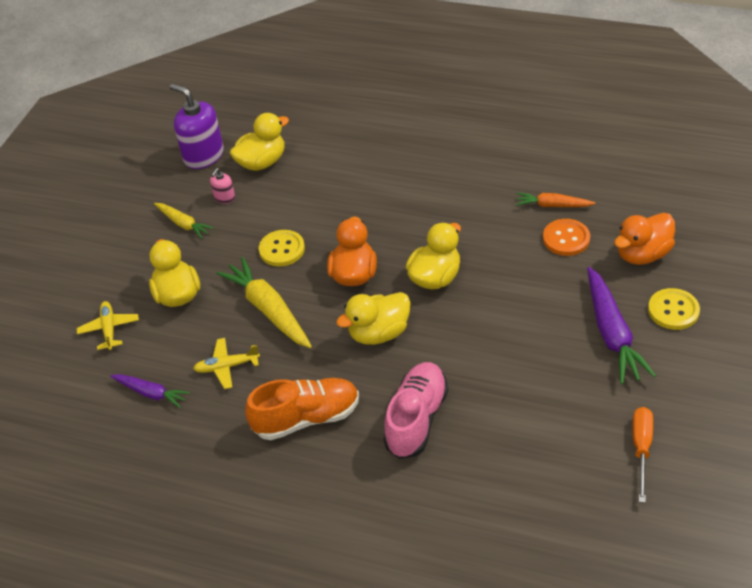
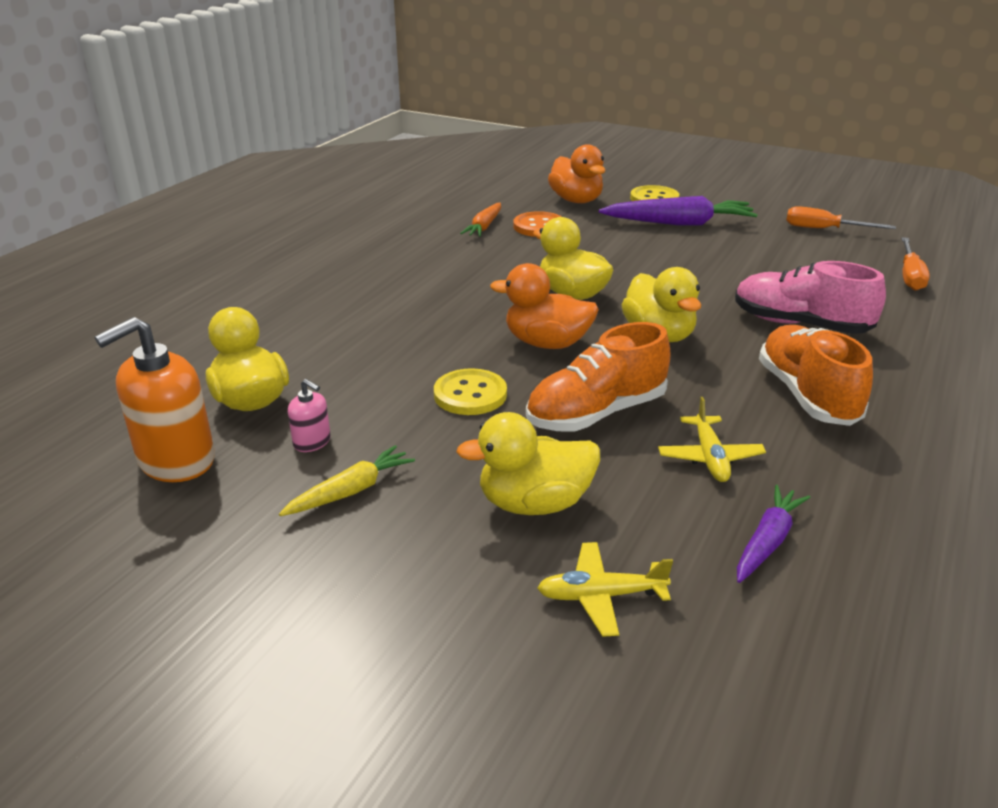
camera: 85 degrees left, 15 degrees down
purple soap dispenser [170,84,224,169] -> orange soap dispenser [94,317,215,482]
yellow carrot [216,257,312,348] -> orange shoe [526,322,671,432]
none -> orange screwdriver [901,237,930,291]

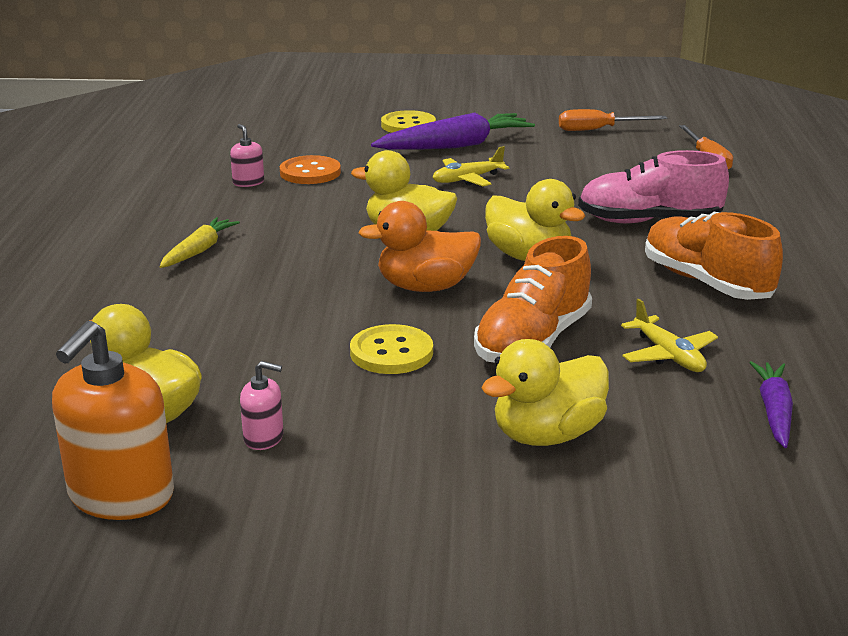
camera: 25 degrees left, 5 degrees down
yellow carrot [279,445,415,516] -> yellow carrot moved to [159,217,240,268]
orange carrot [460,203,501,237] -> pink soap dispenser [230,124,264,187]
yellow plane [537,542,673,637] -> yellow plane moved to [433,146,509,186]
orange duck [548,144,605,203] -> none

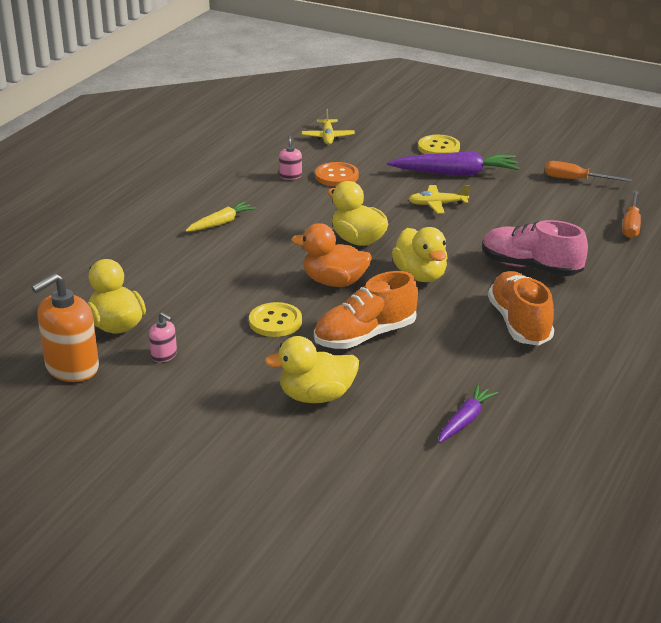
camera: 25 degrees right, 5 degrees up
yellow plane [621,299,718,372] -> yellow plane moved to [302,109,355,145]

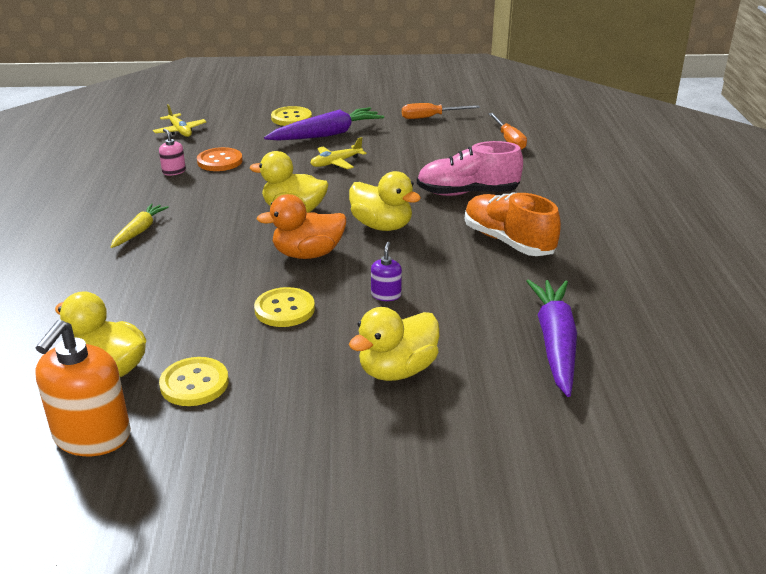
camera: 30 degrees left, 0 degrees up
pink soap dispenser [149,312,177,362] -> yellow button [159,357,229,406]
orange shoe [314,271,418,349] -> purple soap dispenser [371,242,402,301]
purple carrot [438,385,498,443] -> purple carrot [526,279,577,397], size x1.73

